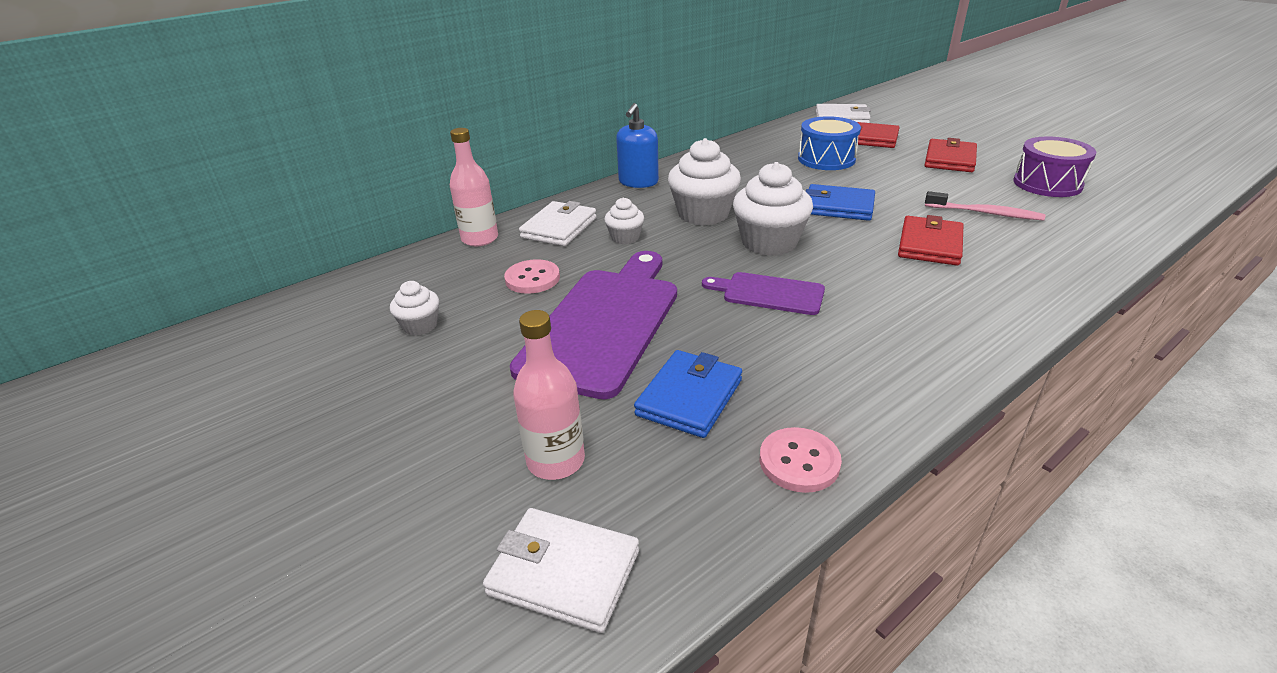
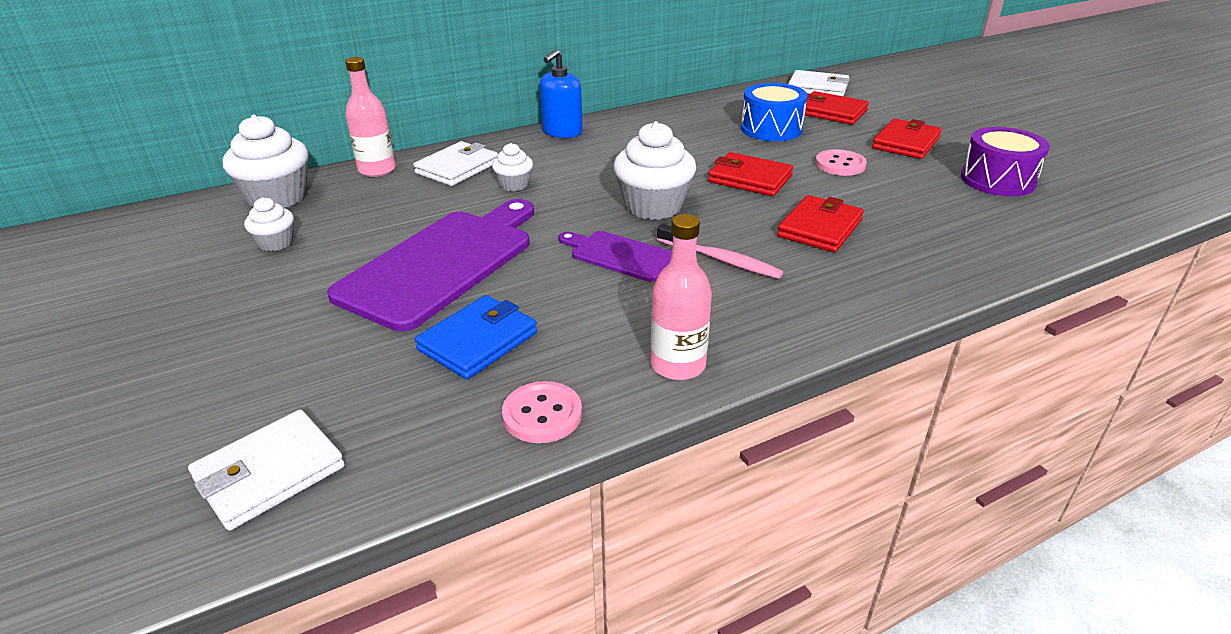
camera: 10 degrees right, 0 degrees up
white wallet [483,508,639,633] -> white wallet turned 75 degrees counterclockwise [188,410,345,531]
pink button [504,259,560,294] -> pink button moved to [815,149,867,176]
pink bottle [513,310,585,480] -> pink bottle moved to [651,214,712,380]
white cupcake [668,138,741,226] -> white cupcake moved to [223,115,308,208]
blue wallet [805,184,875,221] -> red wallet [708,152,793,196]
pink toothbrush [925,191,1046,221] -> pink toothbrush moved to [657,224,783,279]

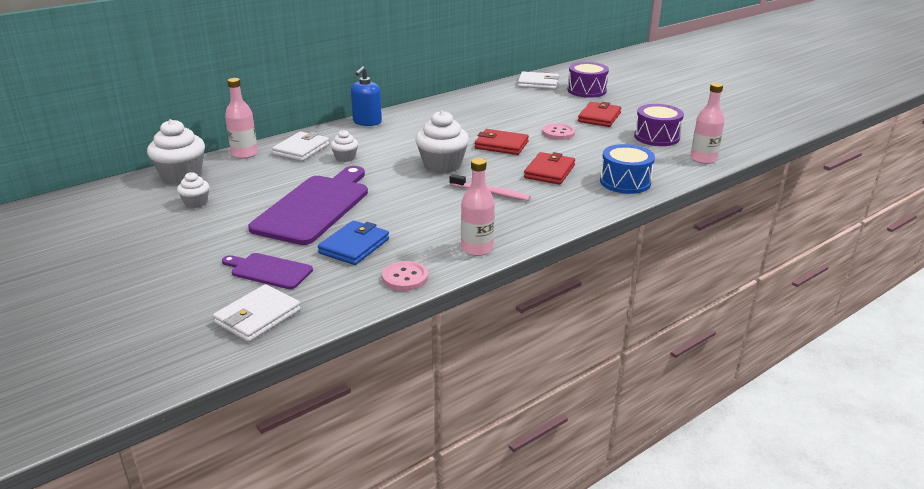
camera: 10 degrees left, 5 degrees down
purple cutting board [559,231,672,282] -> purple cutting board moved to [222,253,313,289]
blue drum [741,83,808,141] -> blue drum moved to [600,144,655,194]
red wallet [803,91,869,125] -> none
none -> purple drum [567,62,609,98]
none -> pink bottle [690,83,725,164]

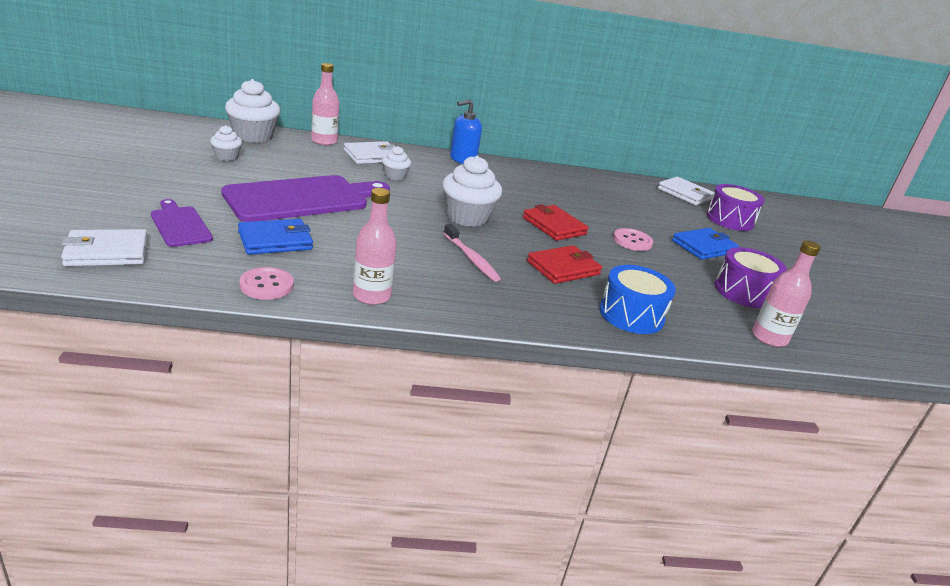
camera: 30 degrees right, 0 degrees up
red wallet [578,102,621,127] -> blue wallet [672,228,739,260]

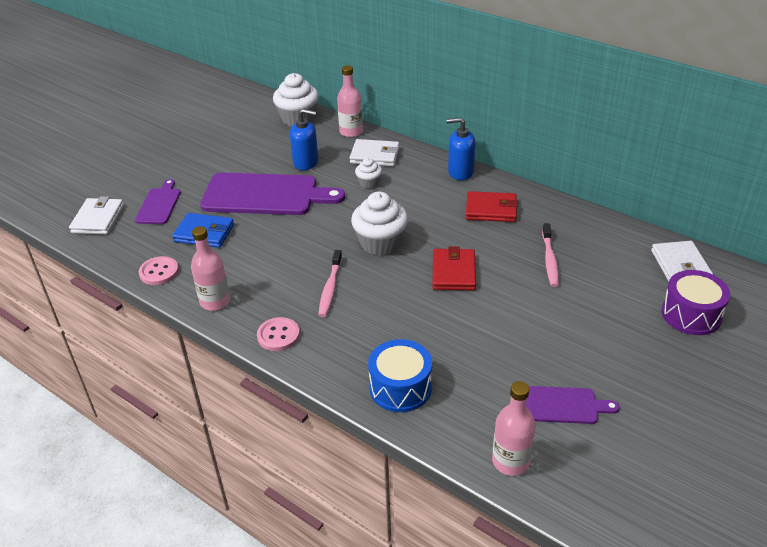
camera: 45 degrees right, 10 degrees up
white wallet [61,229,148,266] -> white wallet turned 75 degrees clockwise [69,196,124,234]
white cupcake [210,125,242,161] -> none
red wallet [527,245,602,284] -> red wallet moved to [466,191,518,222]
pink button [613,228,653,251] -> pink button moved to [257,317,300,351]
blue wallet [672,228,739,260] -> none
purple drum [715,247,787,308] -> purple cutting board [526,386,620,424]
none -> blue soap dispenser [290,109,318,170]
none -> pink toothbrush [542,223,559,287]

